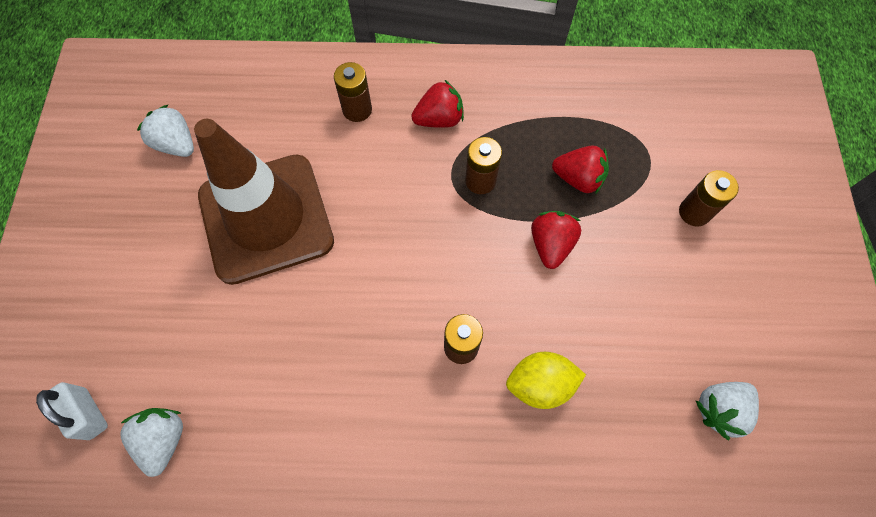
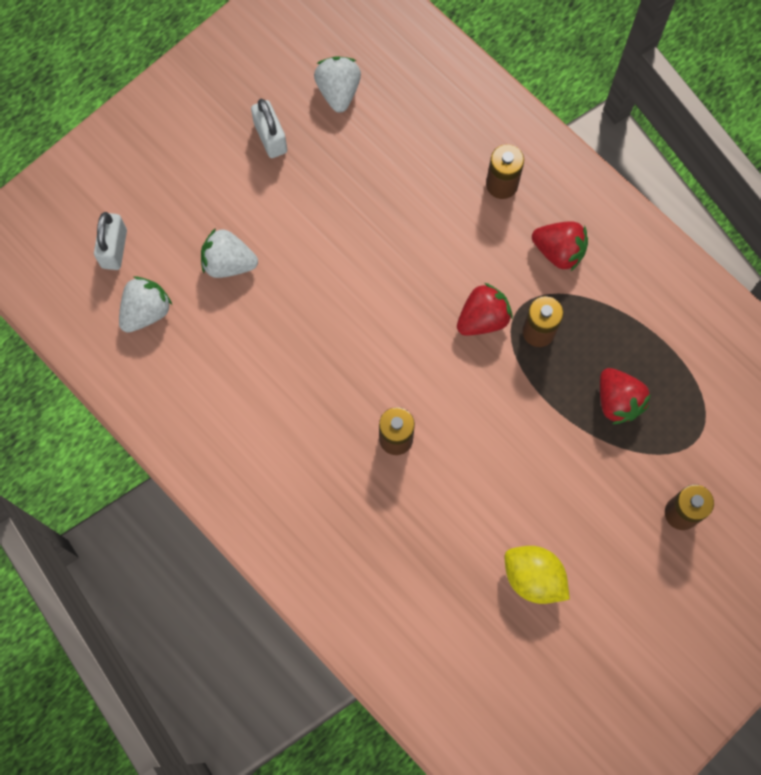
camera: 45 degrees right, 5 degrees up
brown traffic cone [194,119,334,285] -> none
yellow lemon [506,352,586,409] -> yellow lemon moved to [505,546,570,604]
red strawberry [531,211,581,269] -> red strawberry moved to [457,283,513,336]
white strawberry [696,382,759,441] -> white strawberry moved to [201,228,258,278]
none -> white padlock [251,99,287,158]

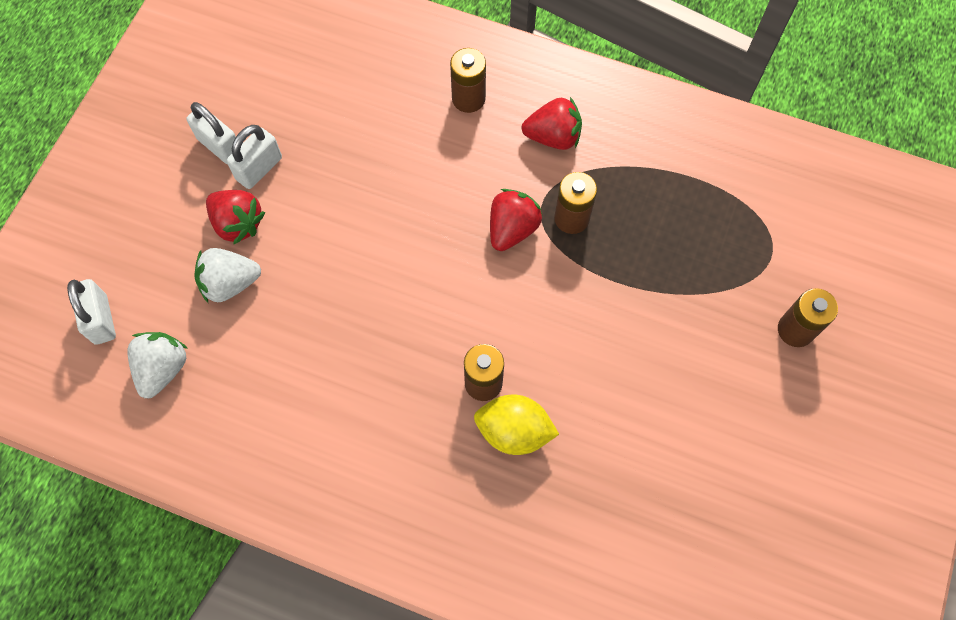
camera: 25 degrees left, 5 degrees down
white strawberry [314,56,361,113] -> none
yellow lemon [505,546,570,604] -> yellow lemon moved to [474,395,559,455]
red strawberry [600,368,651,424] -> red strawberry moved to [206,190,265,244]
none -> white padlock [227,125,282,189]

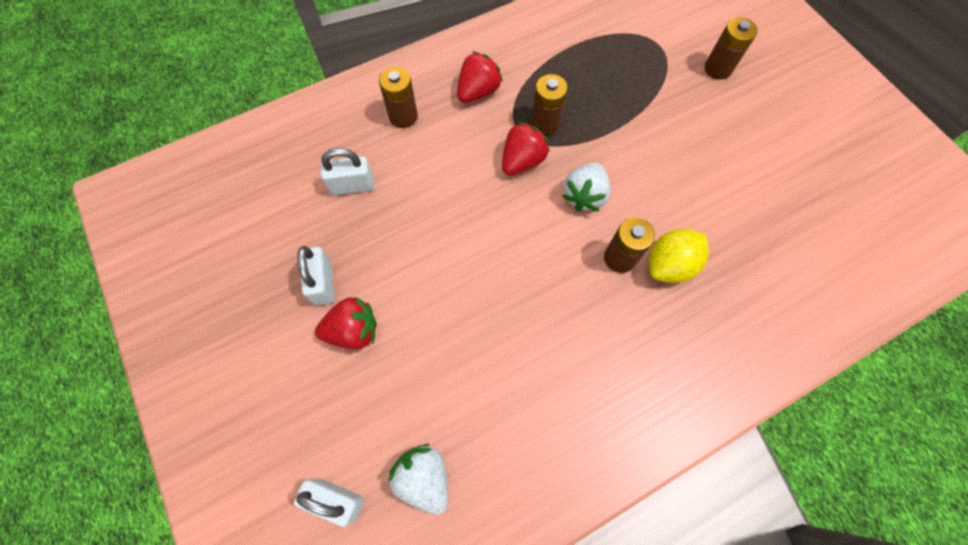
camera: 50 degrees left, 0 degrees up
white padlock [186,102,236,164] -> white padlock moved to [320,148,374,195]
white strawberry [194,248,261,303] -> white strawberry moved to [562,163,611,211]
red strawberry [490,189,543,251] -> red strawberry turned 60 degrees clockwise [502,122,550,175]

